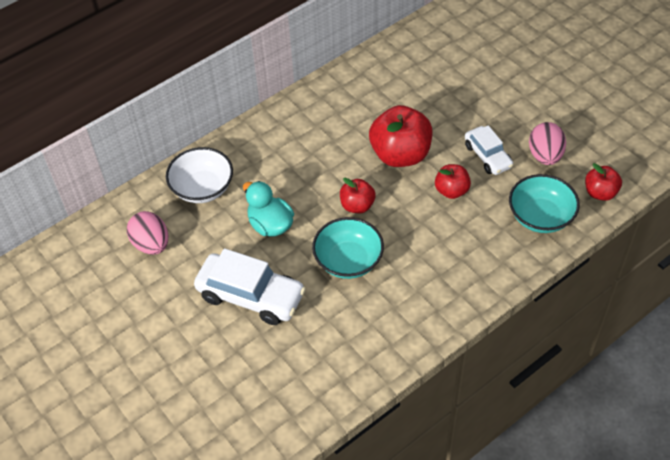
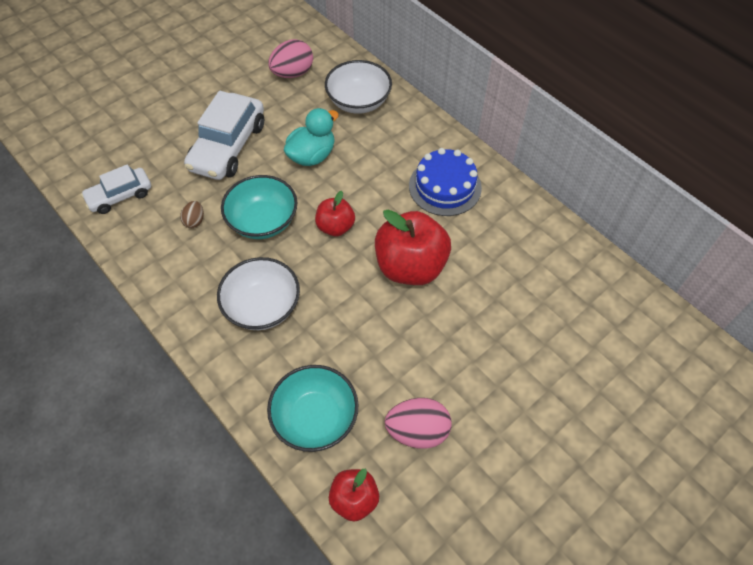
camera: 85 degrees right, 5 degrees up
red apple [435,164,471,199] -> none
white car [465,125,513,175] -> white car moved to [81,164,151,214]
none -> brown egg [180,201,204,228]
none -> white bowl [217,257,300,330]
none -> blue cake [409,148,482,216]

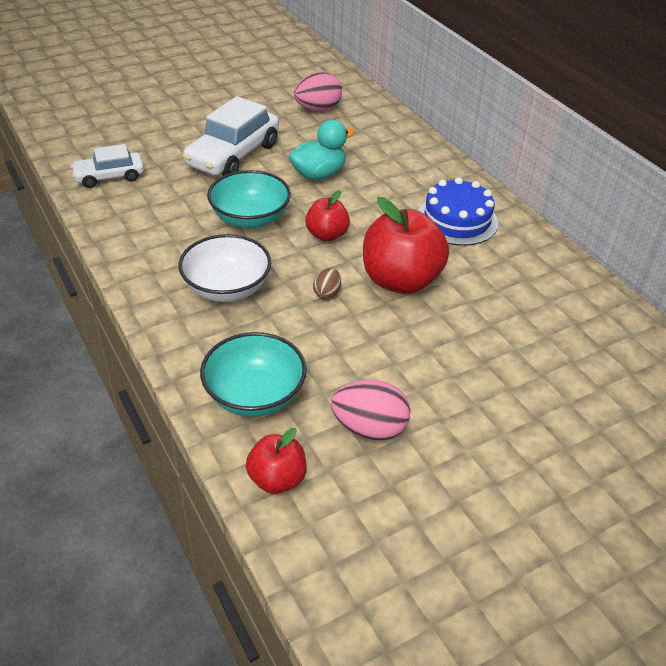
camera: 10 degrees right, 15 degrees down
brown egg [180,201,204,228] -> brown egg moved to [313,268,341,299]
white bowl [325,60,392,114] -> none

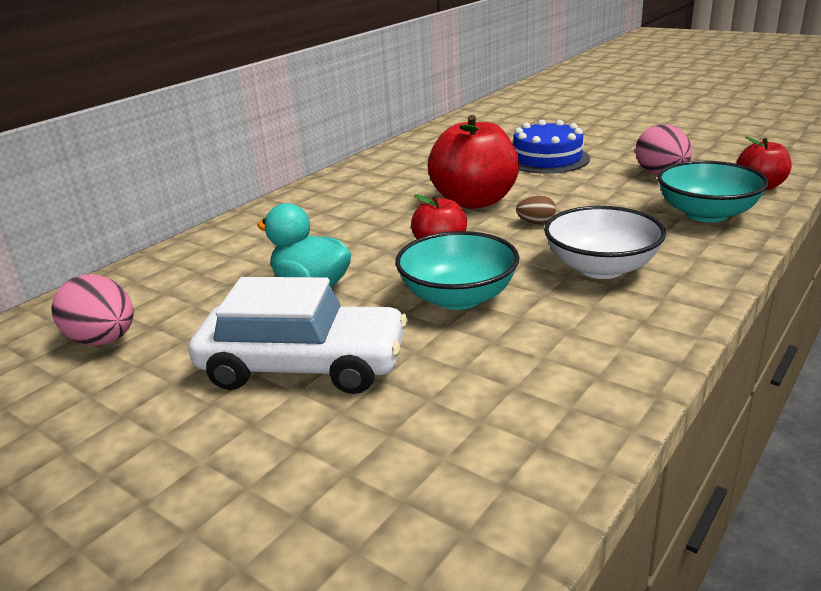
camera: 110 degrees left, 15 degrees down
white car [70,144,144,188] -> none
blue cake [418,177,498,246] -> blue cake moved to [513,120,590,174]

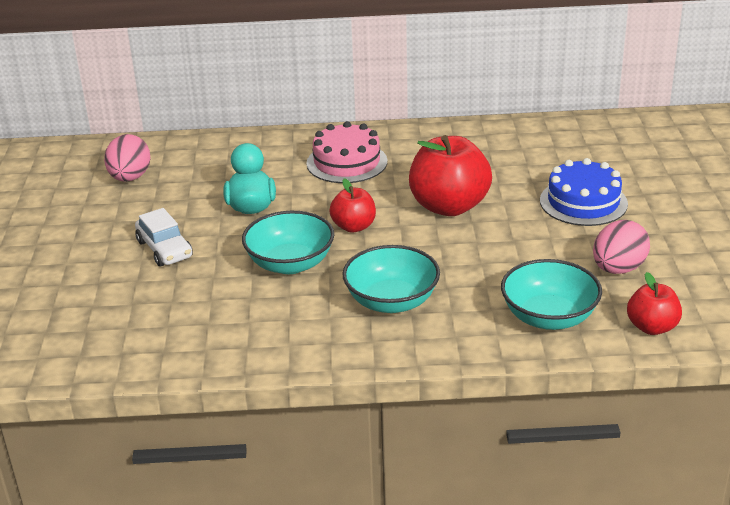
camera: 50 degrees right, 5 degrees up
white car [189,277,408,394] -> white car [135,208,193,267], size x0.60
brown egg [516,195,556,224] -> none
white bowl [544,206,666,279] -> turquoise bowl [343,245,440,313]
none -> pink cake [306,121,387,183]

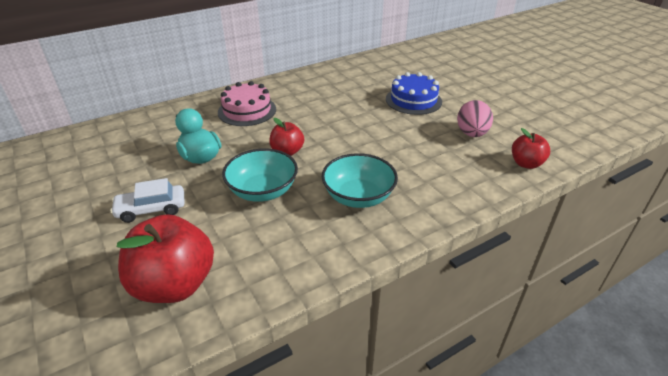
camera: 30 degrees left, 5 degrees up
pink egg [104,134,151,182] -> none
white car [135,208,193,267] -> white car turned 135 degrees clockwise [110,178,184,223]
red apple [409,135,492,216] -> red apple moved to [117,214,214,303]
turquoise bowl [501,259,602,330] -> none

